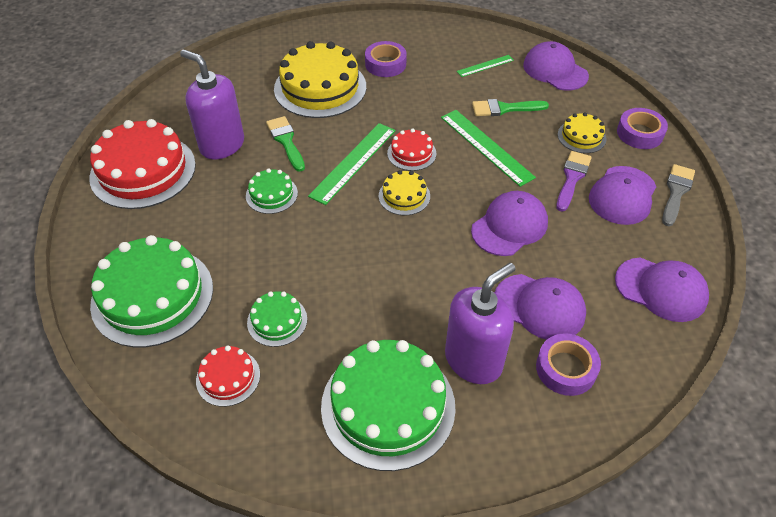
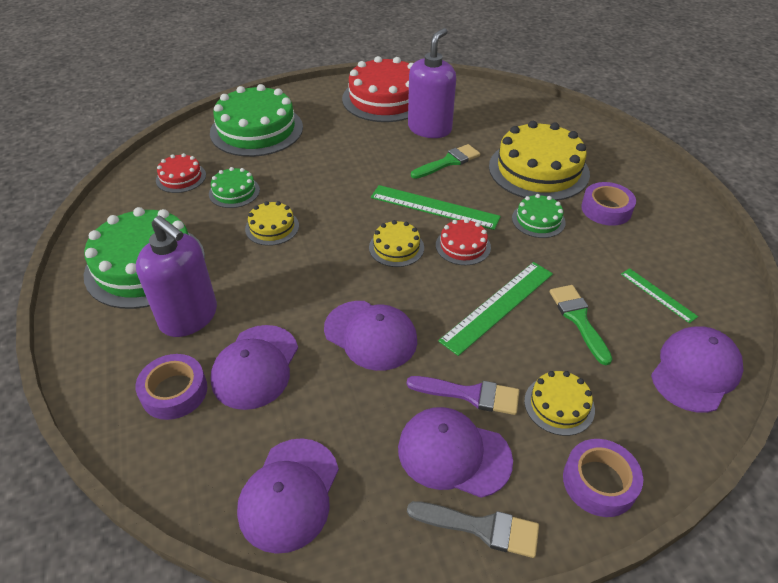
camera: 80 degrees right, 5 degrees down
green cake [246,169,298,214] -> green cake moved to [512,194,566,238]
none -> yellow cake [245,201,299,246]

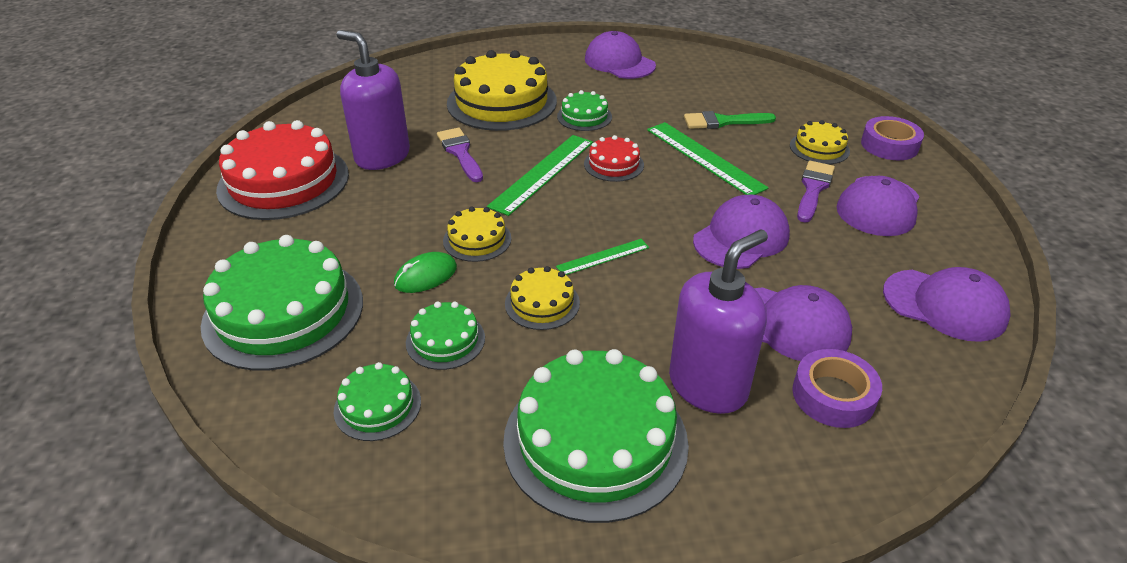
camera: 80 degrees left, 5 degrees down
red cake [156,153,206,193] -> green cake [334,362,421,441]
yellow cake [369,220,424,267] -> yellow cake moved to [443,207,511,262]
grey brush [407,501,539,558] -> none
green brush [411,144,480,179] -> purple brush [437,128,483,182]
purple tape [581,182,636,226] -> none
green ruler [621,268,698,323] -> green ruler moved to [556,239,649,275]
purple cap [651,326,743,413] -> purple cap moved to [585,31,656,79]
none -> green mouse [394,252,457,293]

